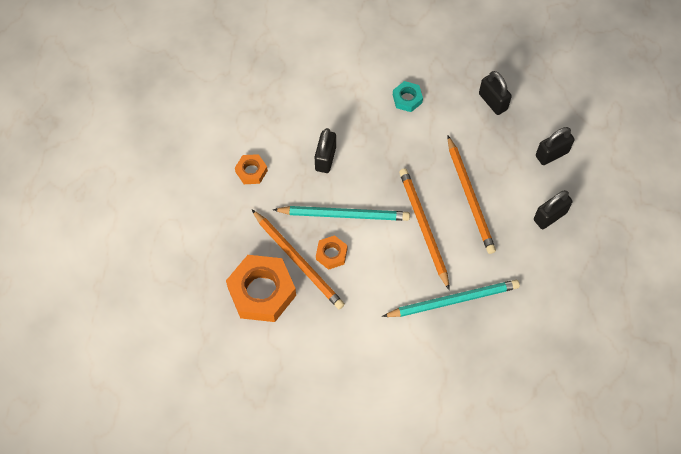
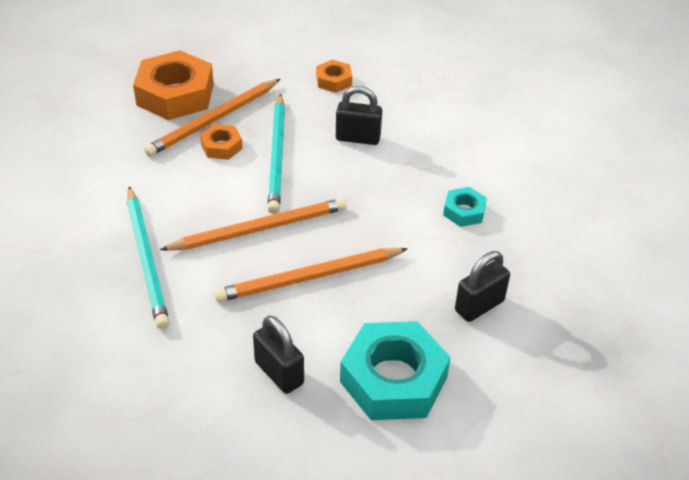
camera: 85 degrees right, 20 degrees down
black padlock [536,127,574,165] -> turquoise nut [340,321,451,420]

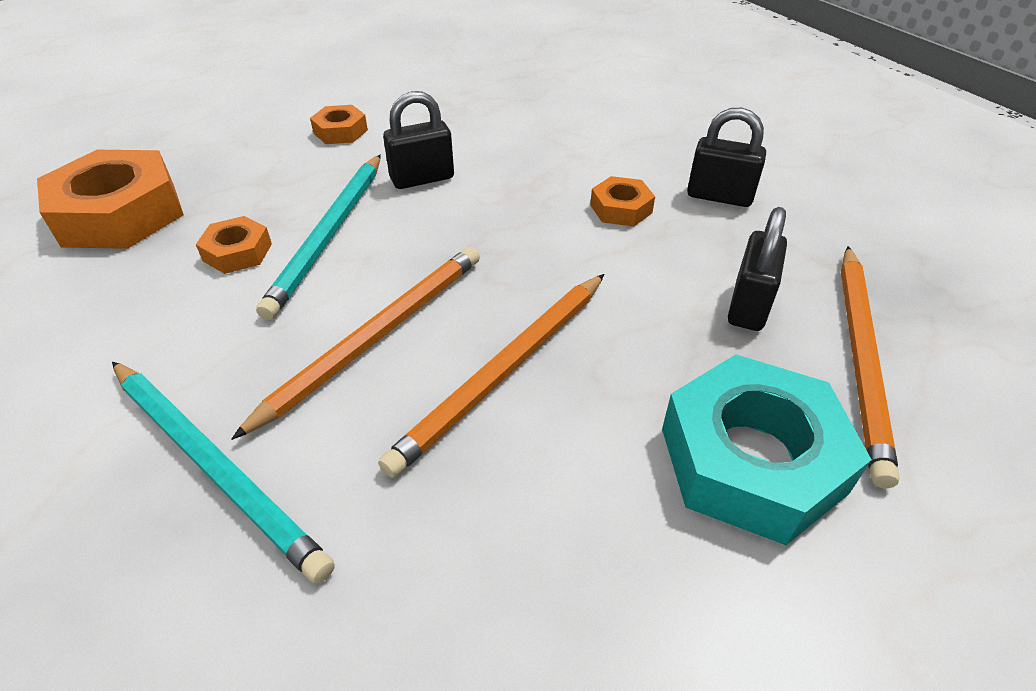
camera: 30 degrees left, 0 degrees up
orange pencil [144,79,280,157] -> orange pencil moved to [841,246,900,489]
black padlock [253,316,304,394] -> black padlock moved to [687,108,766,207]
turquoise pencil [267,94,285,214] -> turquoise pencil turned 45 degrees clockwise [256,155,381,320]
turquoise nut [443,187,487,227] -> orange nut [590,176,655,227]

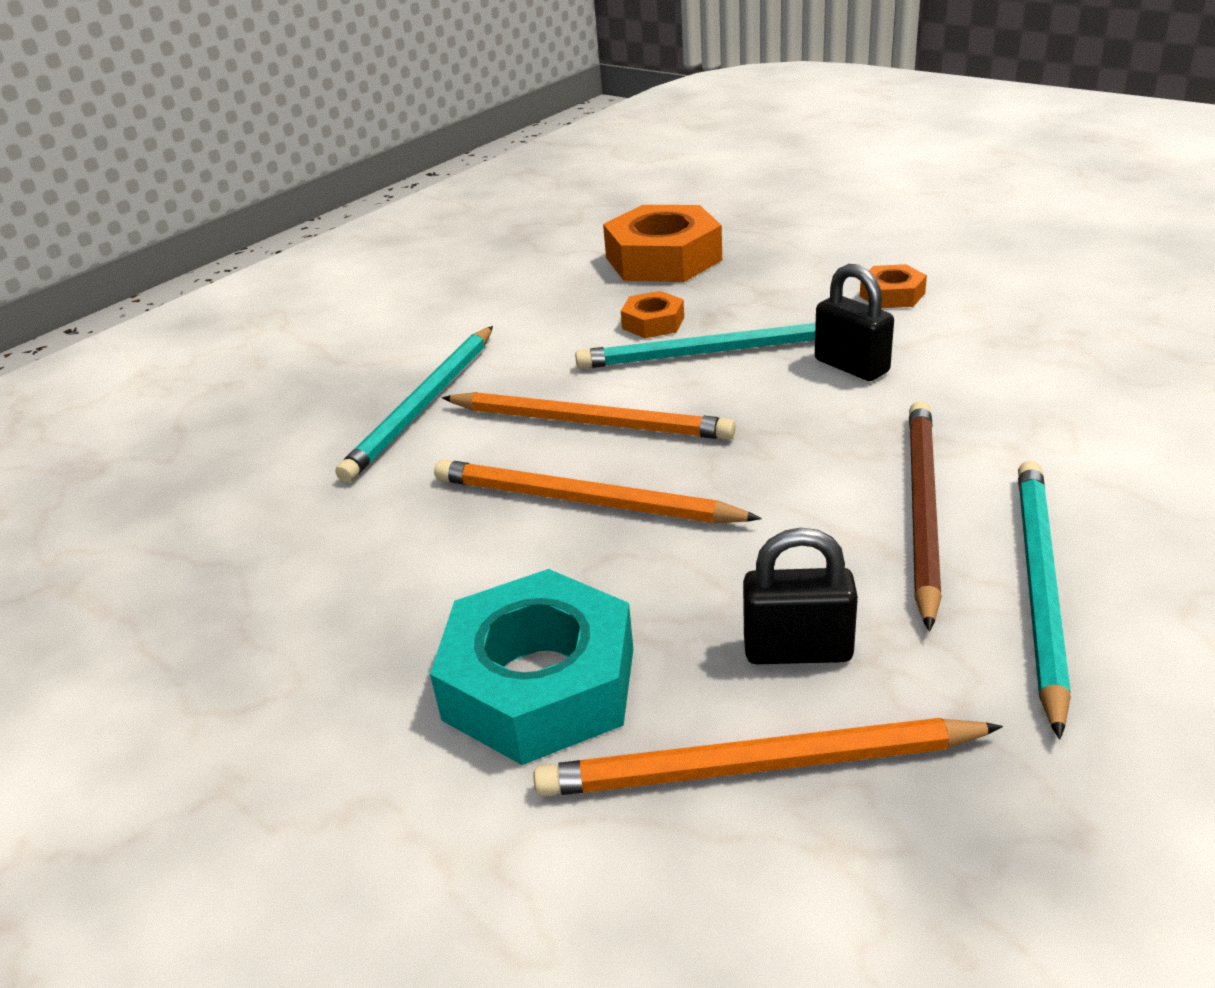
camera: 75 degrees right, 10 degrees down
orange nut [590,176,655,227] -> brown pencil [909,401,942,632]
black padlock [687,108,766,207] -> turquoise pencil [1018,461,1071,740]

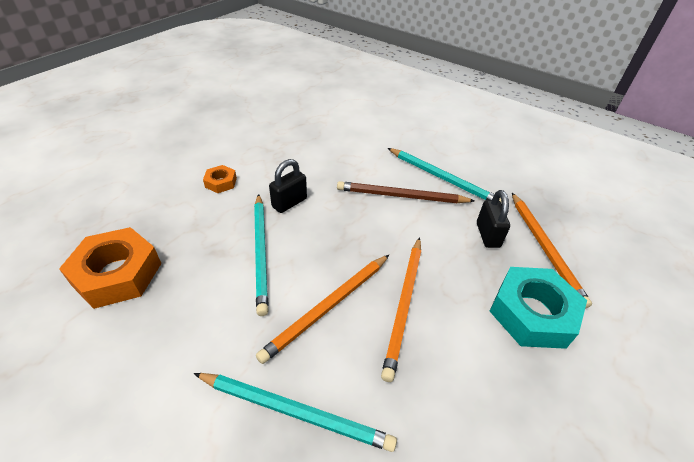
camera: 100 degrees left, 10 degrees up
orange pencil [442,392,736,440] -> orange pencil turned 150 degrees counterclockwise [256,255,389,364]
orange nut [621,291,684,338] -> none
turquoise pencil [1018,461,1071,740] -> turquoise pencil turned 150 degrees counterclockwise [388,148,502,203]

